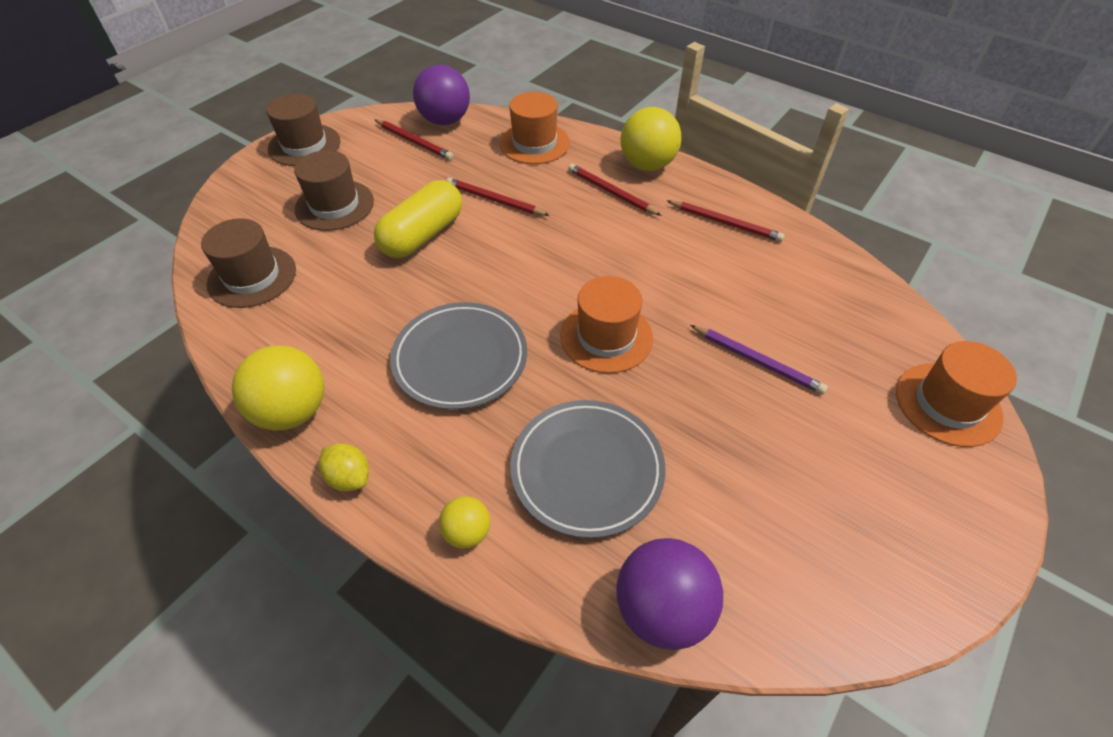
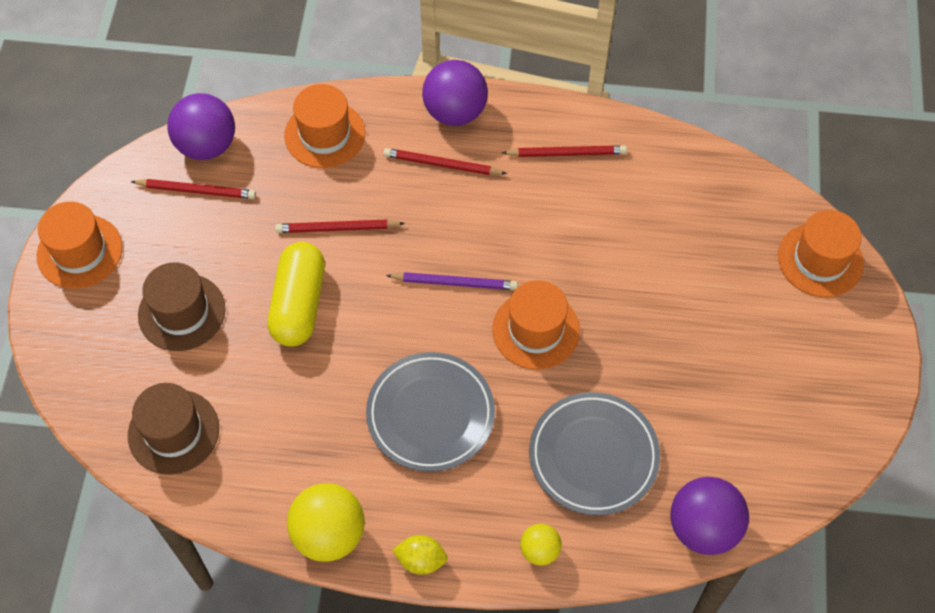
camera: 30 degrees left, 10 degrees up
brown hat [266,93,340,166] -> orange hat [37,202,123,289]
yellow ball [621,107,681,171] -> purple ball [422,60,488,126]
purple pencil [690,325,828,394] -> purple pencil moved to [386,272,518,290]

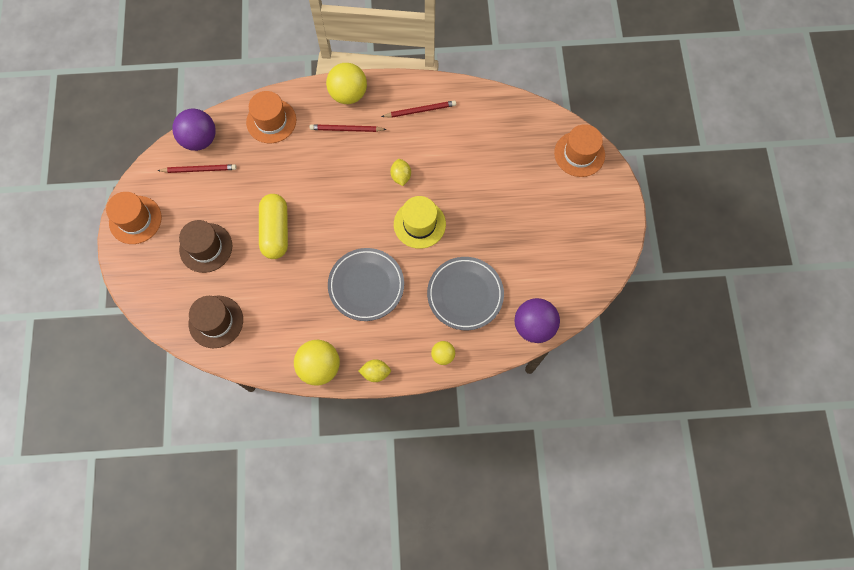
camera: 10 degrees left, 10 degrees up
red pencil [275,219,405,233] -> none
purple pencil [386,272,518,290] -> none
purple ball [422,60,488,126] -> yellow ball [326,63,367,104]
orange hat [492,280,580,369] -> yellow hat [394,196,446,249]
none -> yellow lemon [390,159,411,186]

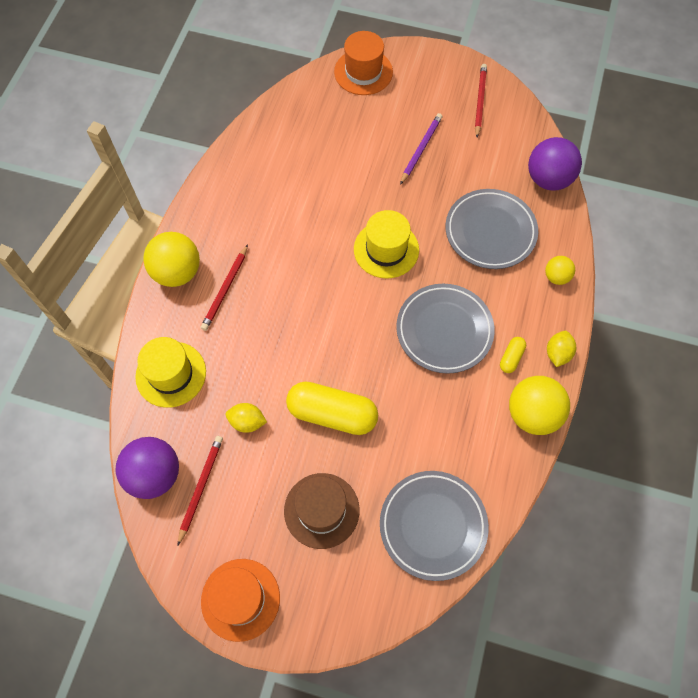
camera: 70 degrees left, 5 degrees down
brown hat [189,296,243,348] -> grey plate [380,471,489,581]
orange hat [246,91,296,143] -> yellow hat [135,337,206,408]
red pencil [381,100,456,117] -> red pencil moved to [475,64,487,137]
yellow lemon [390,159,411,186] -> yellow lemon moved to [226,403,267,433]
none -> purple pencil [400,113,442,185]
none -> yellow capsule [500,337,526,373]

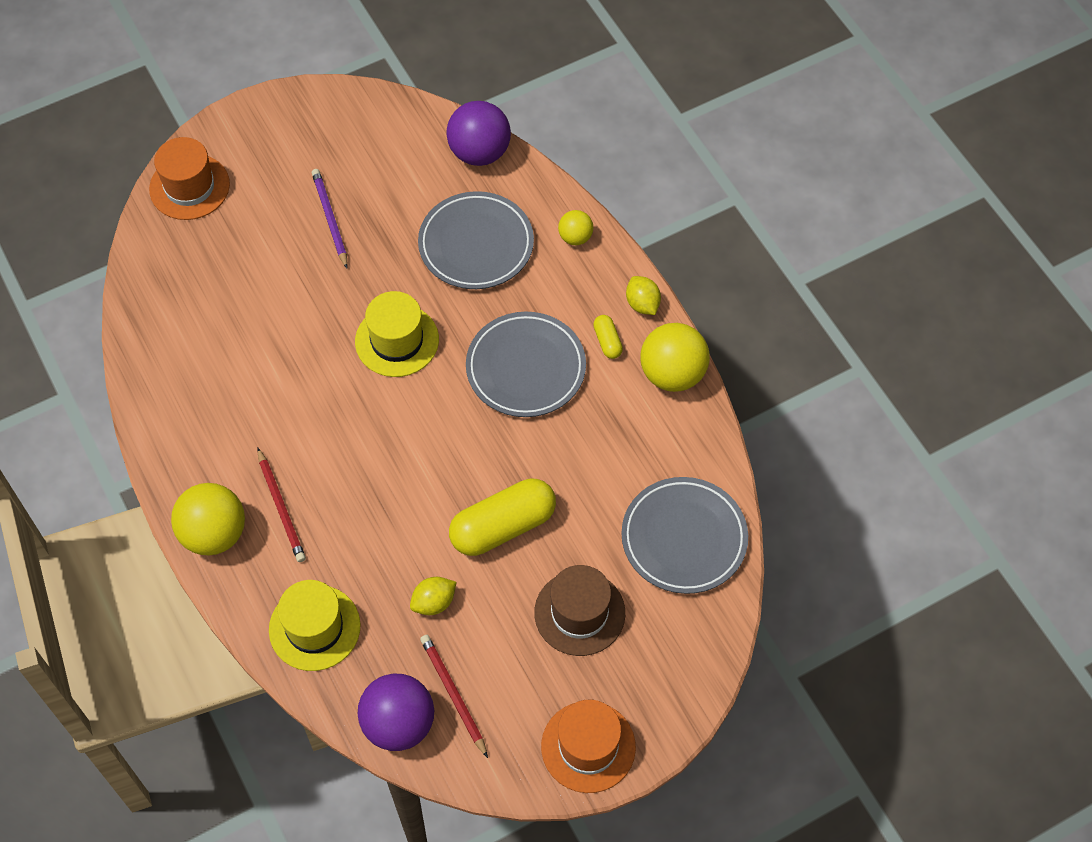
camera: 45 degrees left, 5 degrees down
red pencil [475,64,487,137] -> none

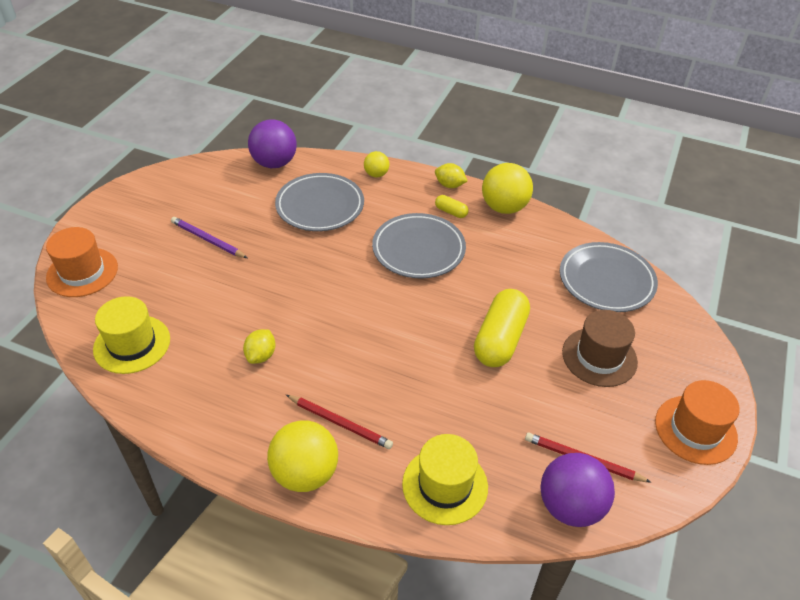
camera: 40 degrees left, 15 degrees down
yellow hat [355,291,439,377] -> yellow hat moved to [93,296,170,374]
yellow lemon [410,577,457,615] -> yellow lemon moved to [243,329,275,364]

